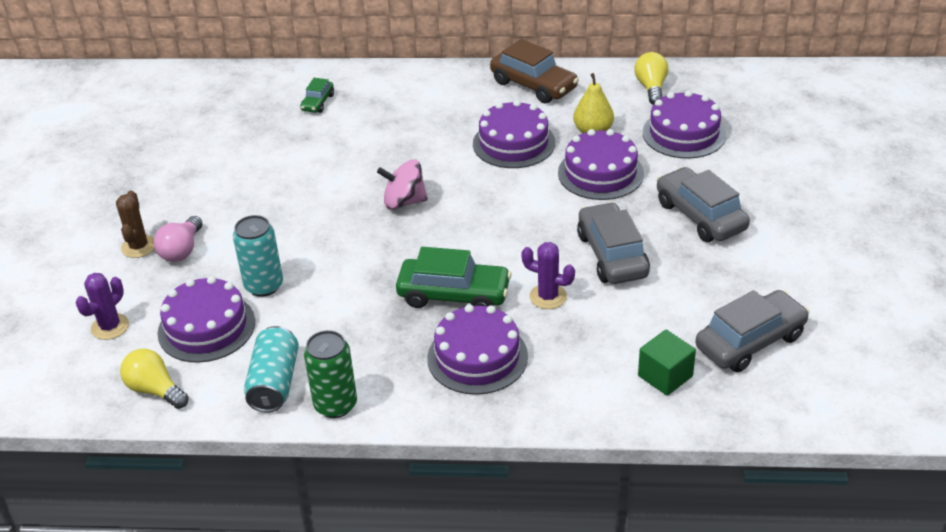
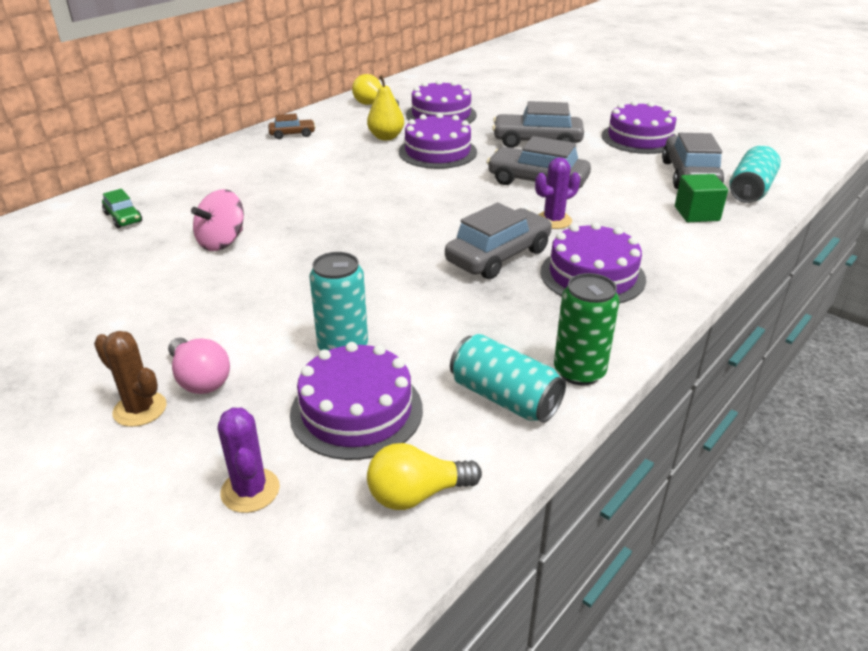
camera: 55 degrees left, 5 degrees down
pink spinning top [377,160,428,210] -> pink spinning top moved to [191,189,244,251]
green car [396,247,512,308] -> grey car [445,203,552,279]
purple cake [473,100,555,168] -> purple cake moved to [601,101,676,154]
brown car [490,39,579,104] -> brown car [268,113,316,139], size x0.53
none -> turquoise can [729,146,781,203]

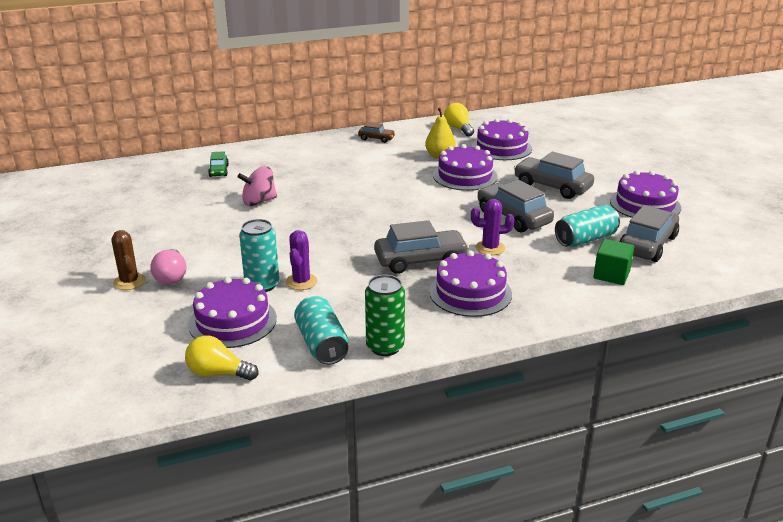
camera: 30 degrees right, 5 degrees down
purple cactus [218,408,280,513] -> purple cactus moved to [286,230,317,290]
turquoise can [729,146,781,203] -> turquoise can moved to [555,204,620,247]

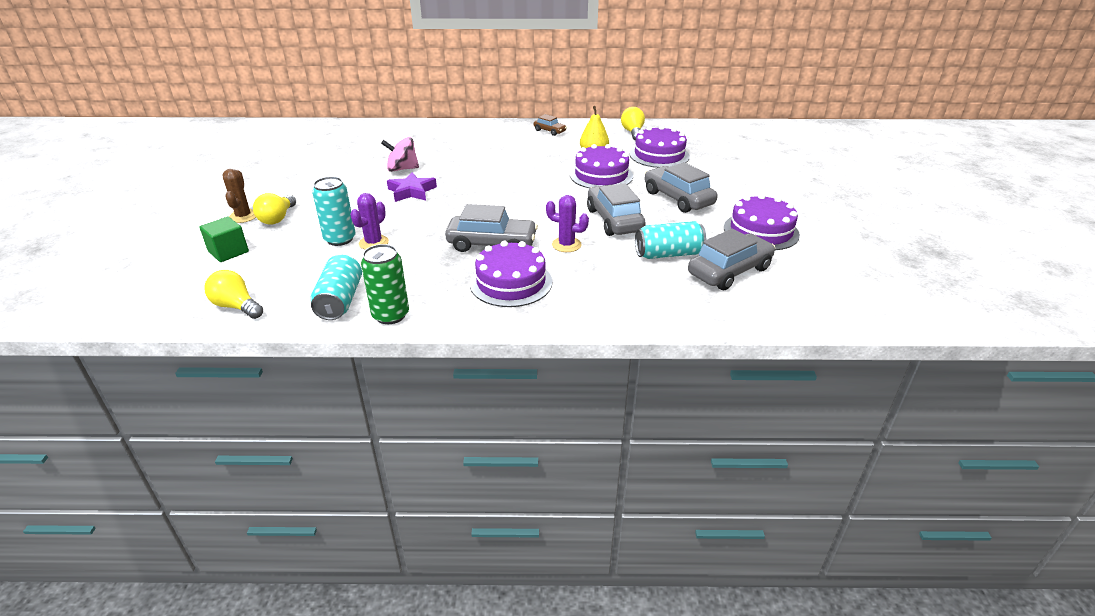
camera: 20 degrees right, 5 degrees up
pink light bulb [150,249,187,285] -> yellow light bulb [253,193,296,225]
purple cake [188,277,277,348] -> none
green car [208,151,229,177] -> none
green cube [593,239,634,285] -> green cube moved to [199,217,249,262]
none -> purple star [387,172,437,202]

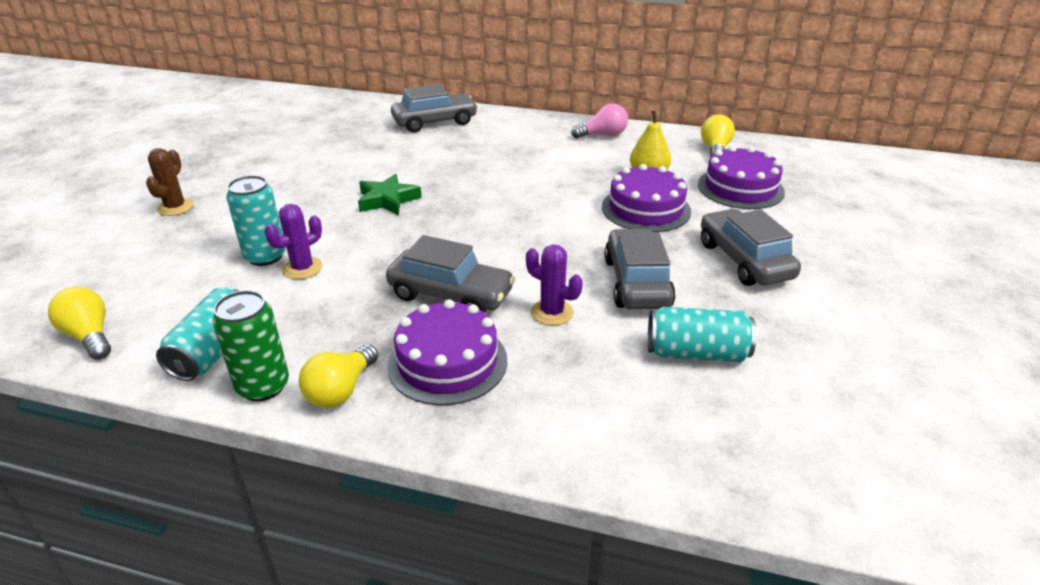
camera: 15 degrees right, 0 degrees up
green cube [199,217,249,262] -> none
yellow light bulb [253,193,296,225] -> yellow light bulb moved to [299,344,378,408]
pink spinning top [381,137,419,172] -> none
purple star [387,172,437,202] -> green star [358,174,422,215]
brown car [534,114,567,136] -> pink light bulb [571,104,628,139]
grey car [688,229,775,290] -> grey car moved to [391,84,478,133]
purple cake [724,194,800,250] -> none

